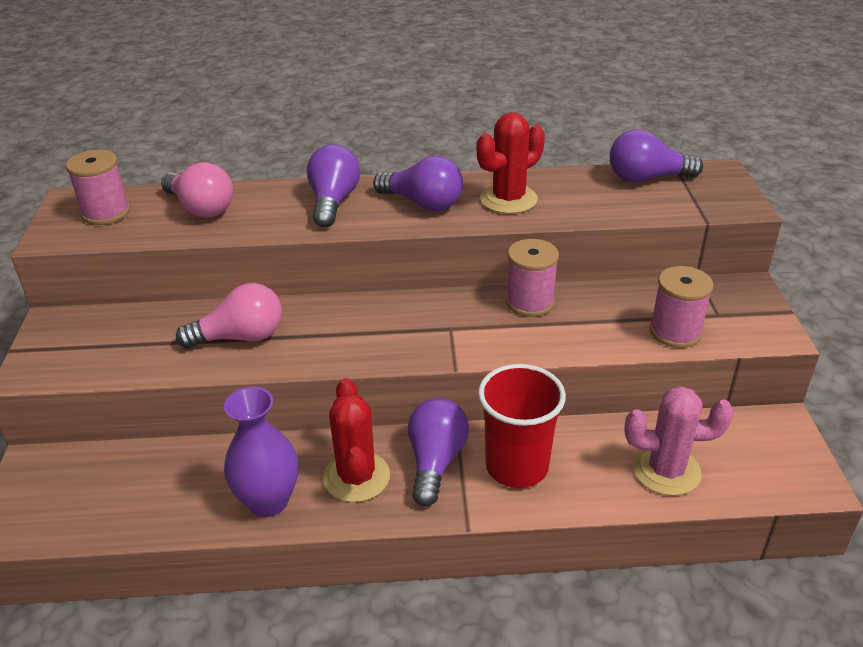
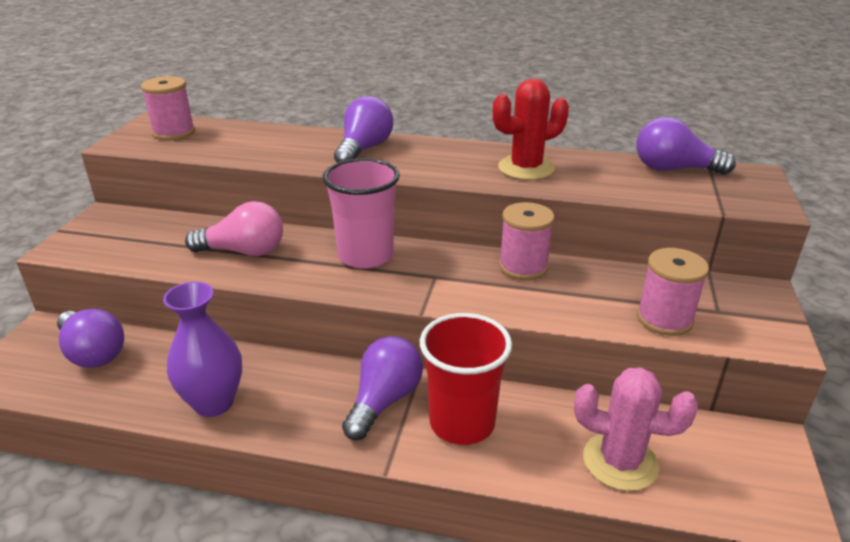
camera: 15 degrees right, 5 degrees down
pink light bulb [161,162,233,218] -> none
red cactus [323,378,390,502] -> none
purple light bulb [373,156,463,211] -> purple light bulb moved to [57,309,124,368]
none -> pink cup [323,158,400,269]

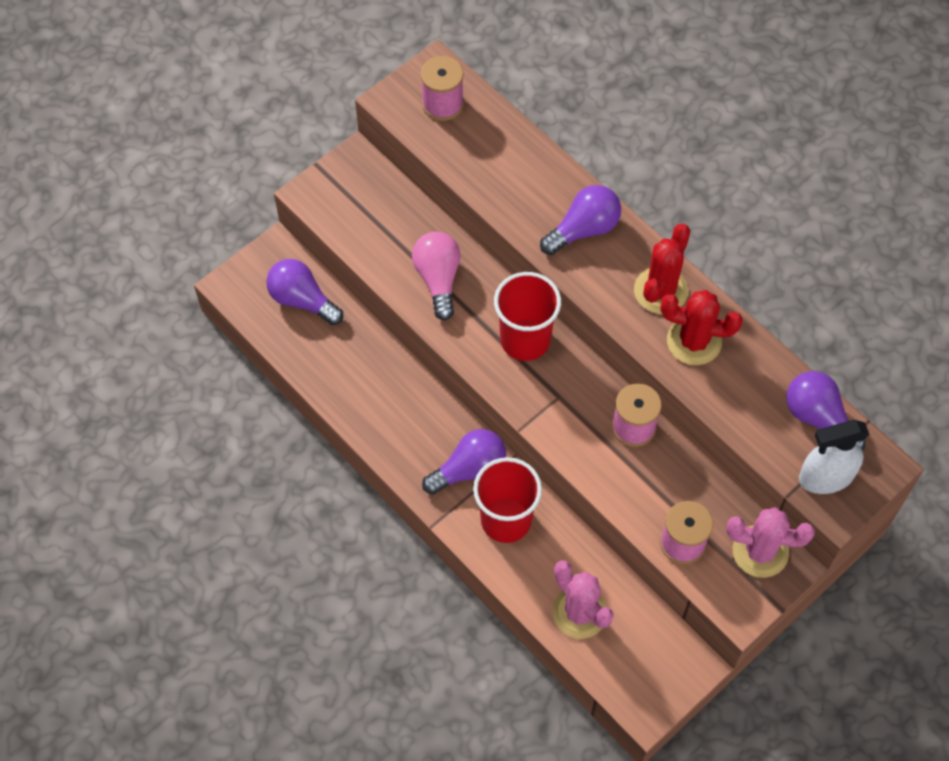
camera: 35 degrees right, 30 degrees up
purple light bulb [57,309,124,368] -> purple light bulb turned 135 degrees clockwise [266,259,343,325]
purple vase [163,282,242,417] -> none
pink light bulb [185,201,283,256] -> pink light bulb turned 135 degrees counterclockwise [412,232,461,320]
pink cup [323,158,400,269] -> red cup [494,272,561,361]
none -> red cactus [634,223,690,314]
none -> pink cactus [726,507,815,578]
none -> white spray bottle [799,420,870,494]

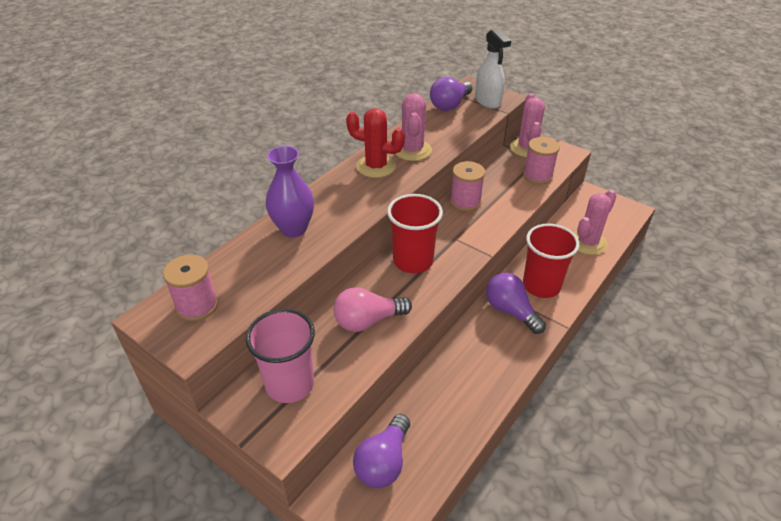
camera: 100 degrees left, 20 degrees down
purple light bulb [540,185,621,255] -> none
red cactus [661,290,743,365] -> pink cactus [396,93,432,161]
none -> pink cup [246,309,315,403]
none -> purple vase [266,146,314,238]

